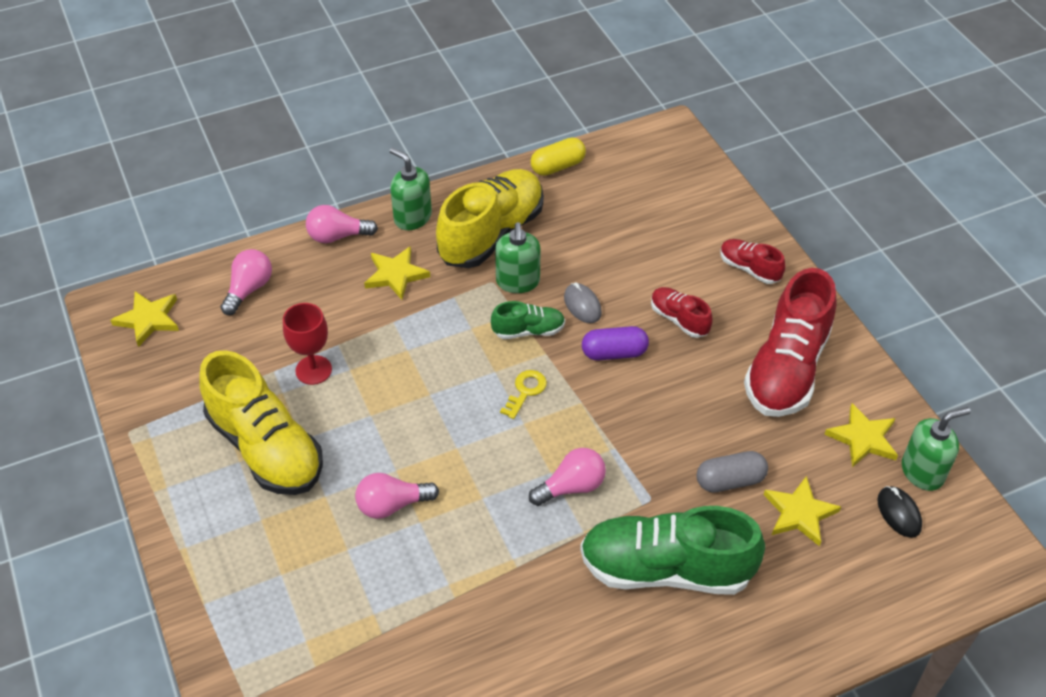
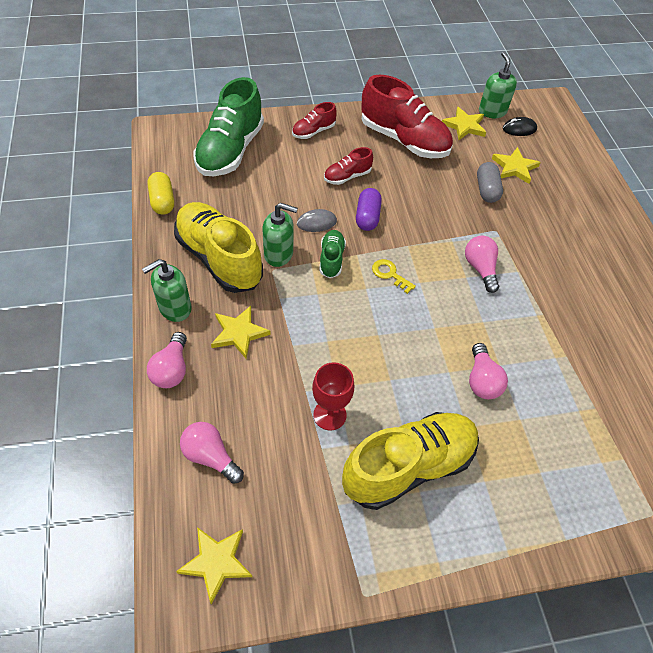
camera: 80 degrees left, 5 degrees up
green shoe [580,506,765,595] -> green shoe moved to [194,77,264,176]

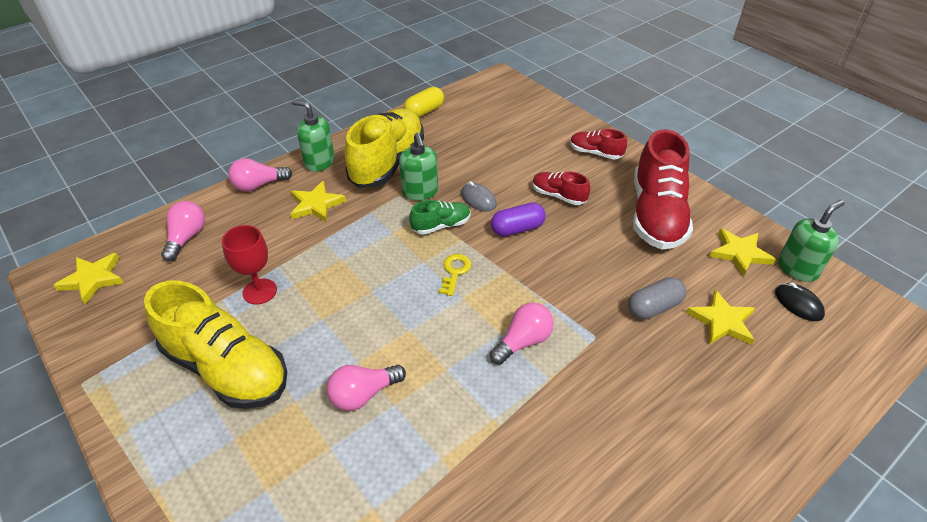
camera: 65 degrees right, 10 degrees down
green shoe [194,77,264,176] -> none

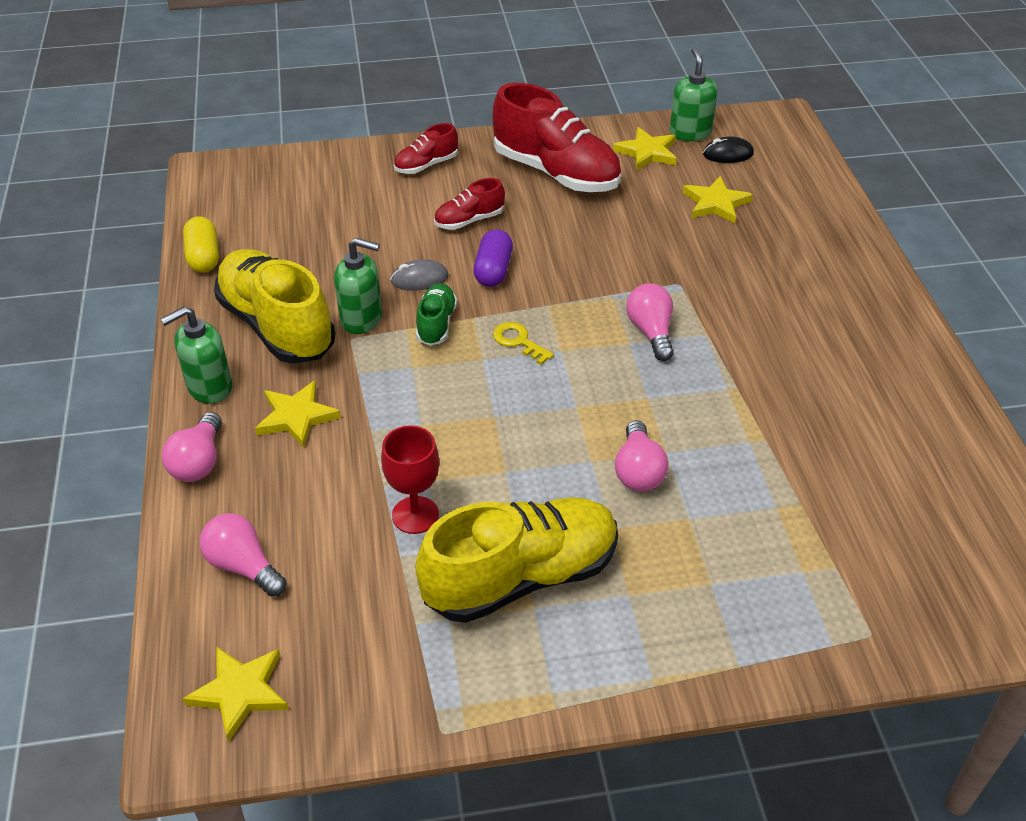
camera: 60 degrees left, 0 degrees up
grey capsule [628,277,686,320] -> none

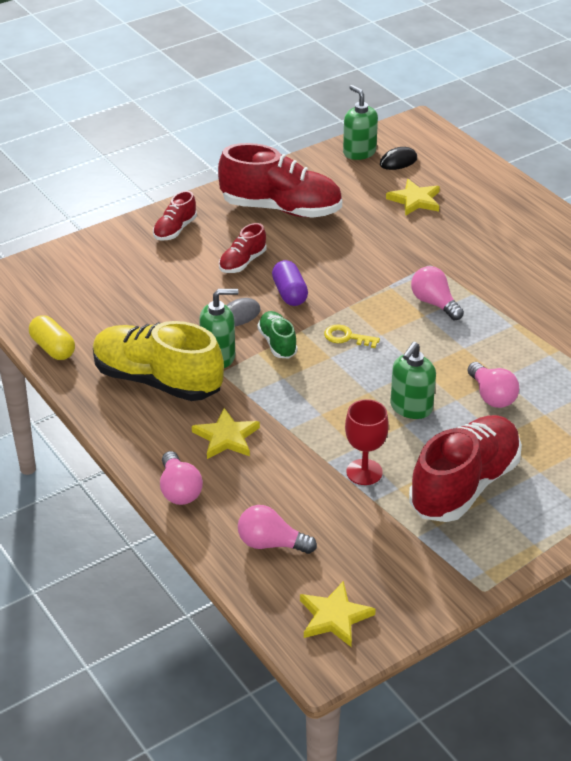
camera: 25 degrees left, 5 degrees down
green soap dispenser [160,306,232,404] -> green soap dispenser moved to [390,342,436,419]
yellow shoe [415,497,618,623] -> red shoe [409,415,522,522]
yellow star [613,127,677,170] -> none

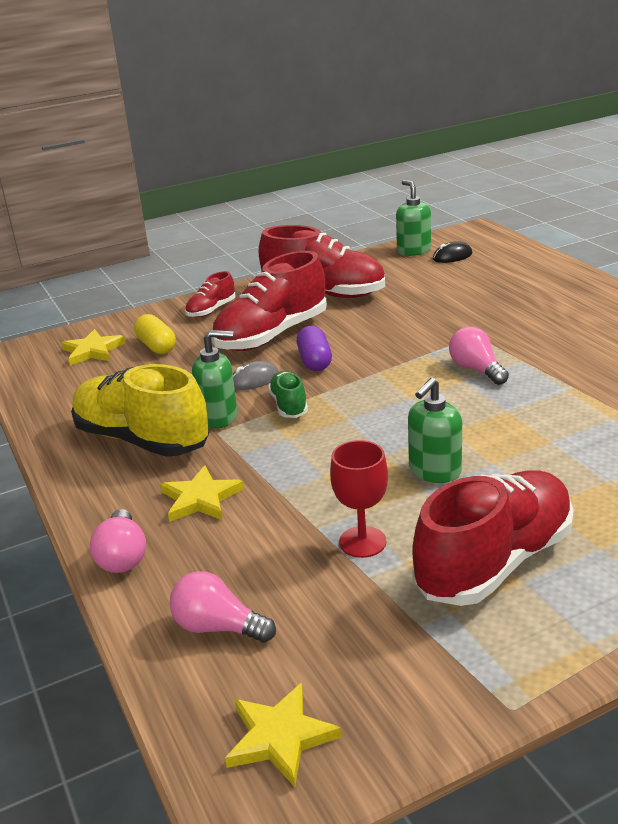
camera: 10 degrees right, 10 degrees down
yellow capsule [29,315,75,360] -> yellow capsule moved to [134,314,176,354]
red shoe [219,223,266,273] -> red shoe [212,251,327,351], size x2.06
yellow key [324,325,380,348] -> none
yellow star [386,179,440,216] -> yellow star moved to [61,329,126,366]
pink light bulb [468,362,519,408] -> none

